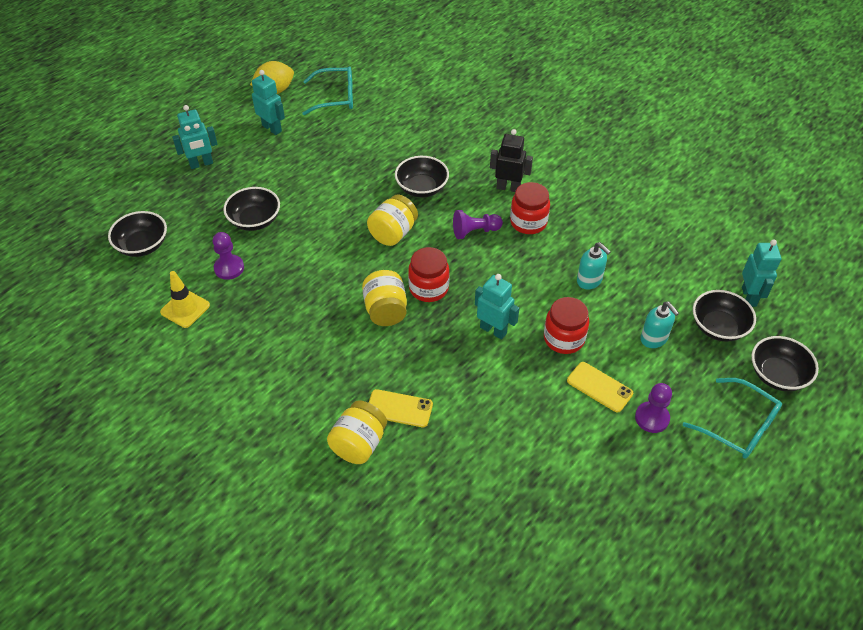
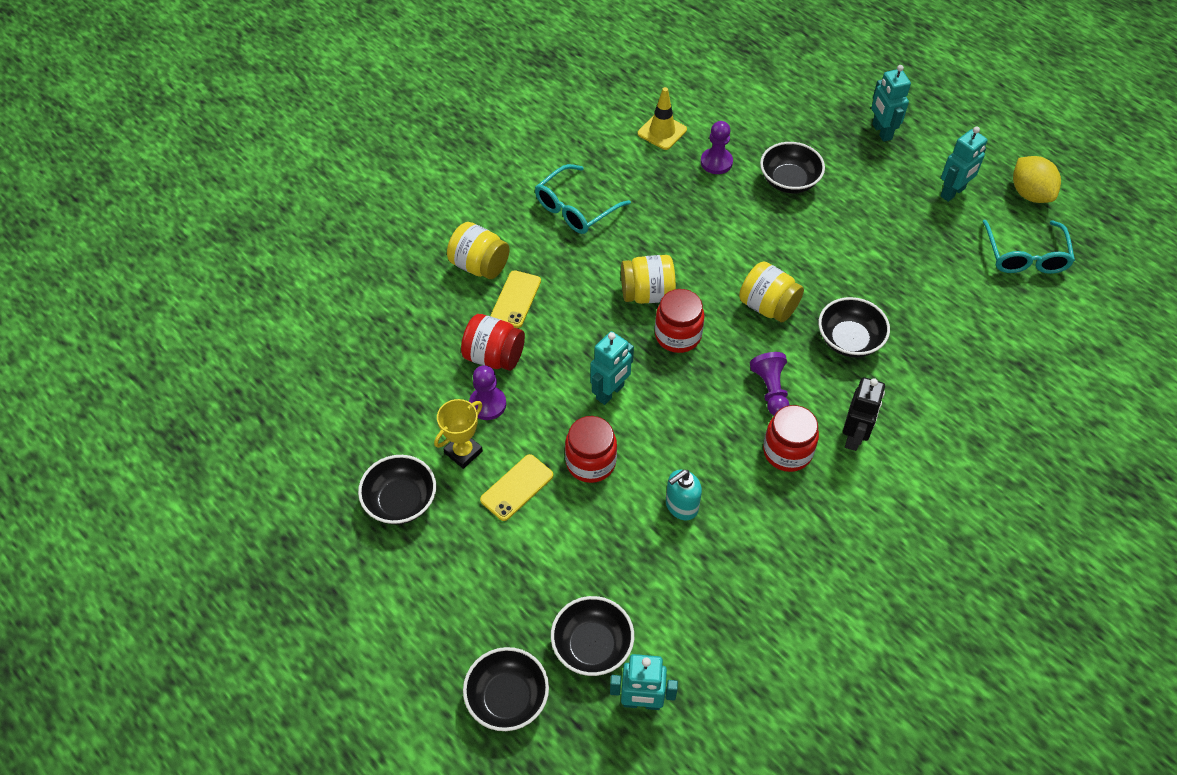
camera: 95 degrees right, 5 degrees up
black bowl [108,211,167,257] -> black bowl moved to [358,455,436,525]
purple pawn [635,383,672,433] -> purple pawn moved to [469,365,506,420]
turquoise soap dispenser [640,302,679,348] -> none
turquoise glasses [683,378,782,459] -> turquoise glasses moved to [535,164,631,234]
none -> yellow trophy [434,399,483,469]
none -> red jar [461,314,525,371]

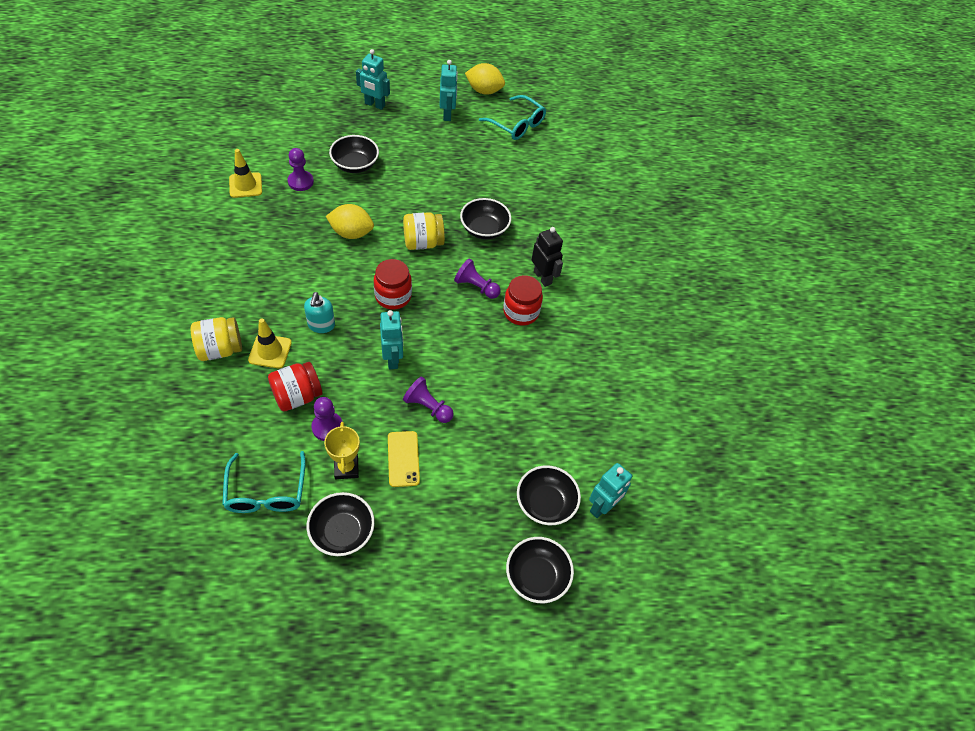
camera: 55 degrees left, 0 degrees up
yellow phone [491,270,541,328] -> yellow traffic cone [248,318,292,368]
turquoise glasses [535,164,631,234] -> turquoise glasses moved to [222,451,306,513]
red jar [565,416,617,483] -> purple pawn [403,376,454,423]
yellow jar [621,255,676,304] -> none
turquoise soap dispenser [666,470,702,520] -> turquoise soap dispenser moved to [304,292,335,333]
none -> yellow lemon [326,204,374,239]

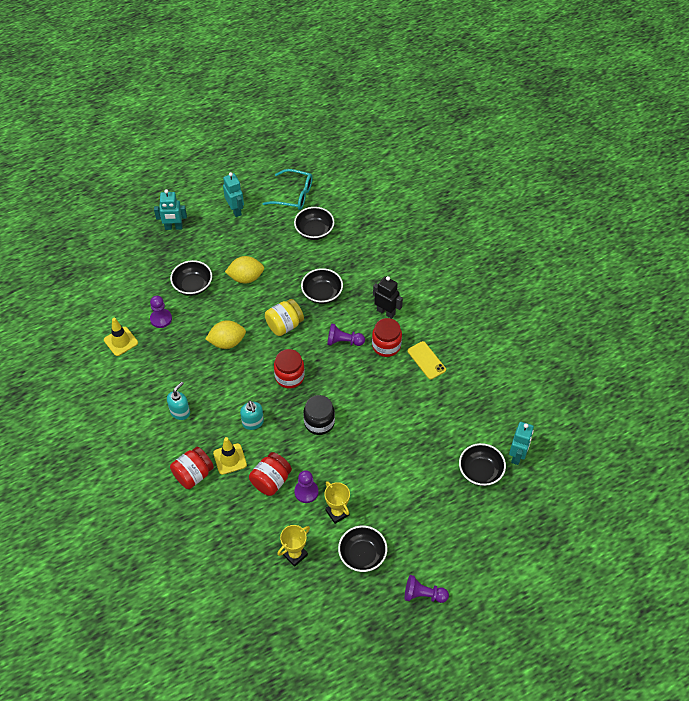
camera: 20 degrees left, 0 degrees up
yellow jar [191,317,242,361] -> red jar [170,447,214,489]
turquoise glasses [222,451,306,513] -> yellow trophy [277,525,310,567]
turquoise robot [380,310,403,369] -> black jar [304,395,335,435]
yellow phone [388,431,420,487] -> yellow phone moved to [408,341,446,379]
purple pawn [403,376,454,423] -> purple pawn moved to [405,575,449,603]
yellow lemon [465,63,505,95] -> yellow lemon moved to [225,256,264,284]
black bowl [506,537,574,603] -> black bowl moved to [294,207,334,240]
none -> turquoise soap dispenser [167,382,190,420]

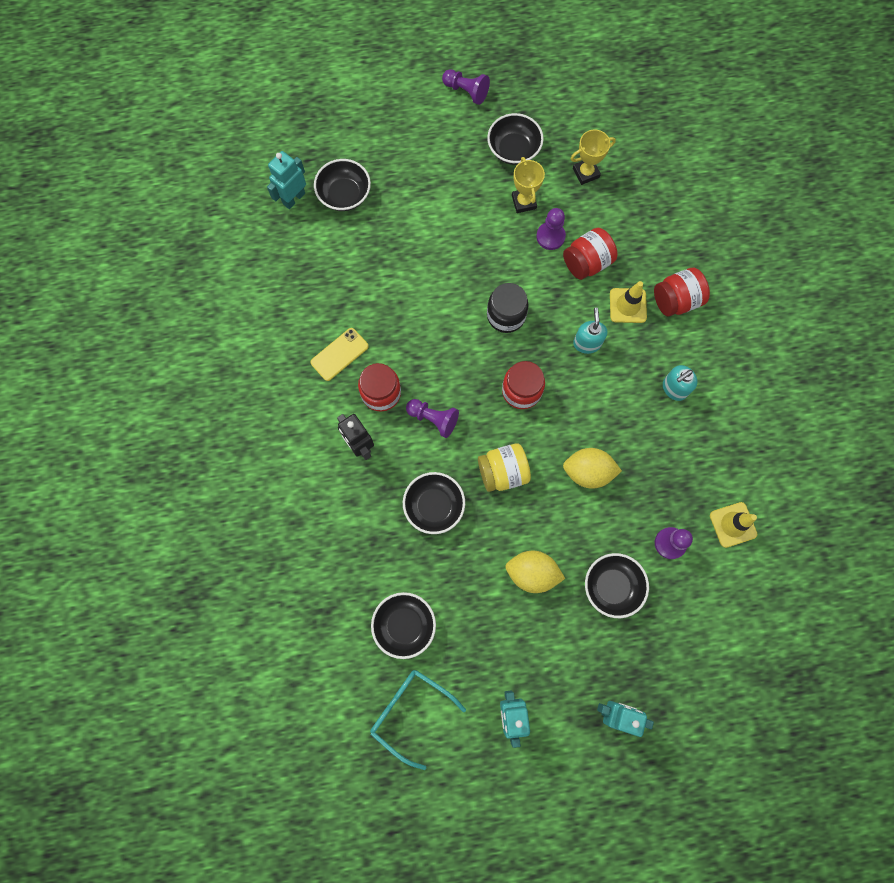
camera: 160 degrees left, 20 degrees up
yellow phone [408,341,446,379] -> yellow phone turned 60 degrees clockwise [310,328,369,381]

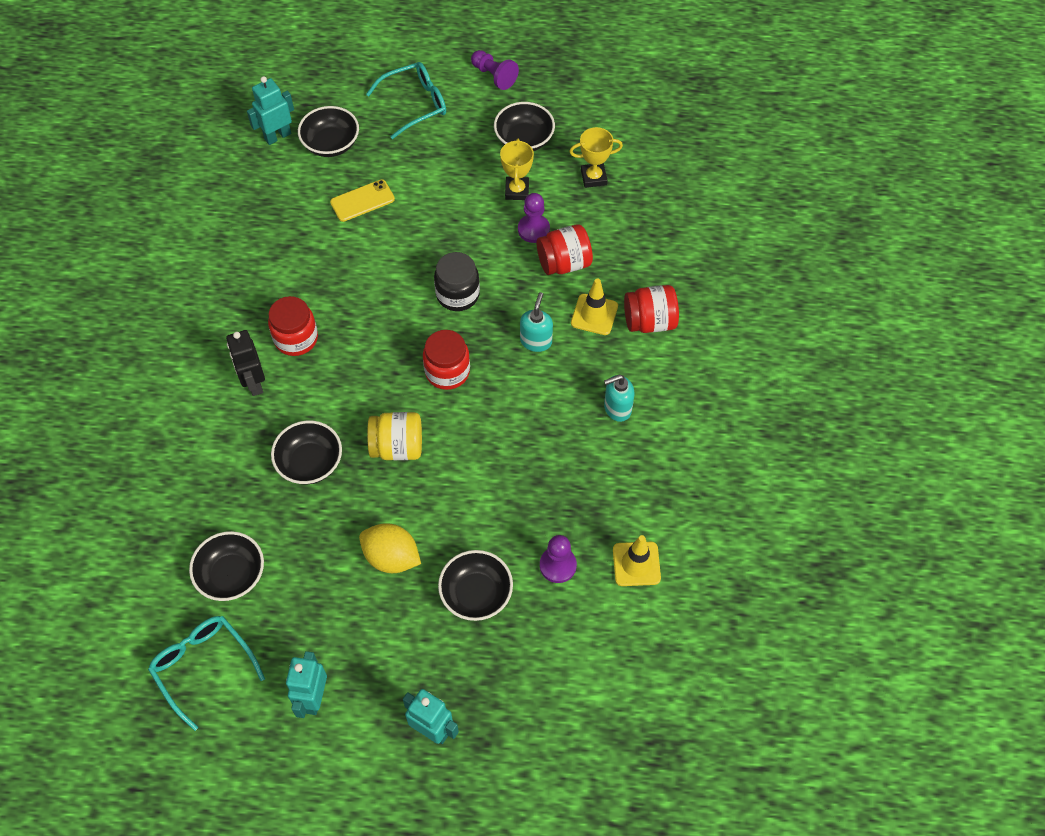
camera: 15 degrees right, 15 degrees down
yellow phone [310,328,369,381] -> yellow phone moved to [330,179,395,222]
purple pawn [406,399,459,438] -> none
yellow lemon [563,448,622,489] -> none
none -> turquoise glasses [366,62,446,139]

